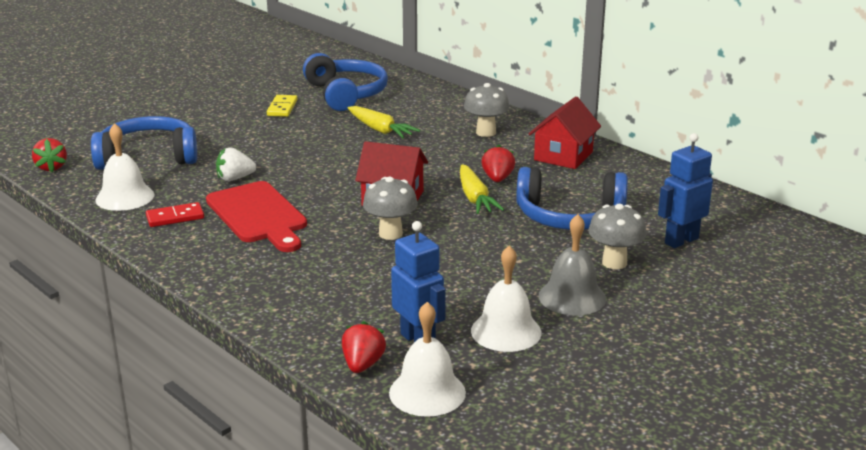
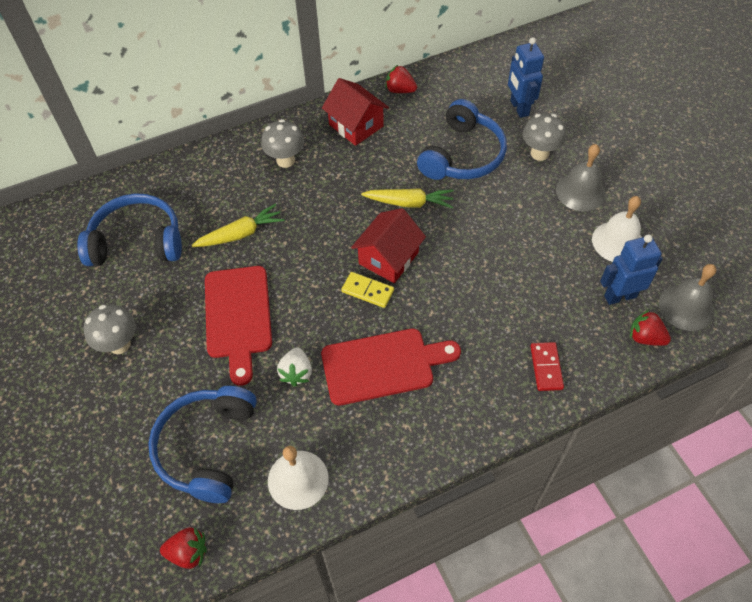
camera: 70 degrees left, 30 degrees up
red domino [146,202,204,227] -> red domino moved to [530,342,564,391]
yellow domino [267,95,297,117] -> yellow domino moved to [341,272,394,308]
grey mushroom [363,177,418,240] -> grey mushroom moved to [83,305,136,354]
white bell [389,302,466,417] -> grey bell [659,264,716,331]
red strawberry [481,145,515,182] -> red strawberry moved to [385,65,417,93]
none -> red cutting board [205,266,272,386]

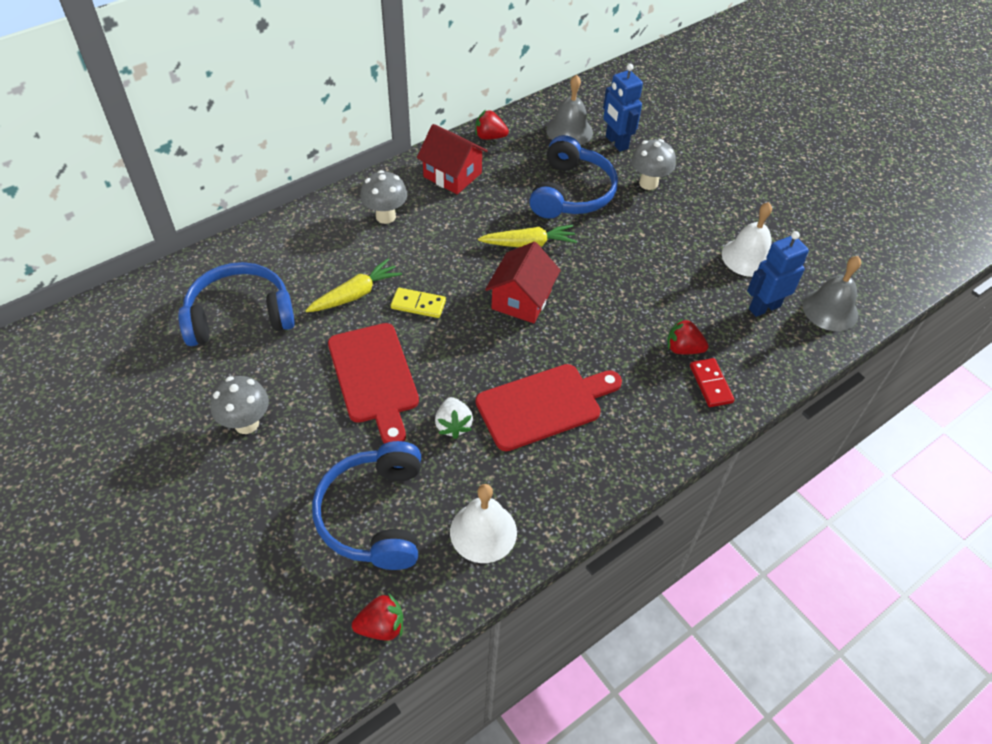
camera: 15 degrees left, 5 degrees down
yellow domino [341,272,394,308] -> yellow domino moved to [391,288,446,318]
grey bell [556,144,606,211] -> grey bell moved to [546,74,593,145]
red strawberry [630,309,671,346] -> red strawberry moved to [667,318,709,354]

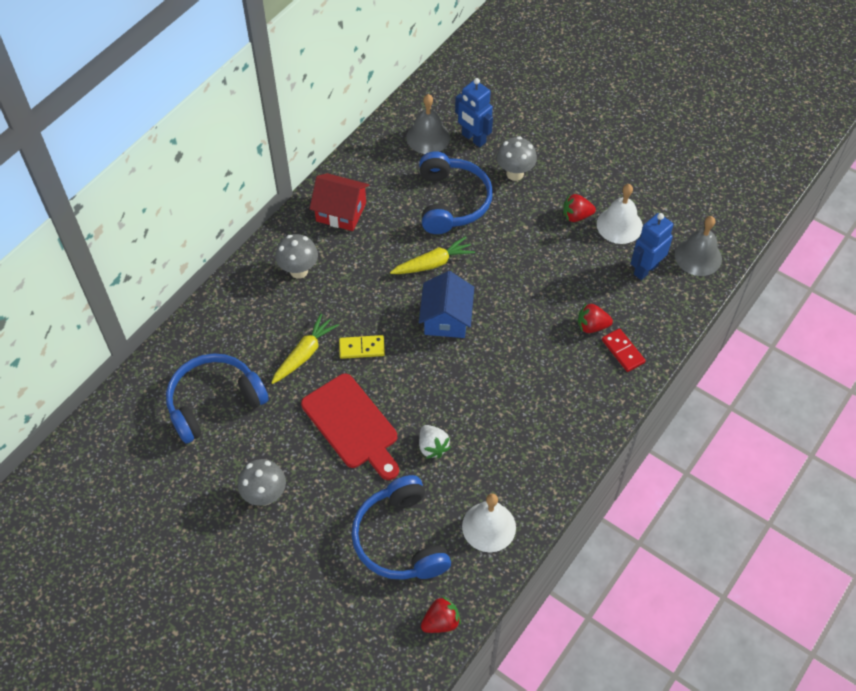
camera: 15 degrees left, 5 degrees up
red strawberry [475,110,509,140] -> red strawberry moved to [563,194,596,222]
red cutting board [475,364,622,451] -> none
red house [485,242,561,323] -> blue house [419,271,474,338]

